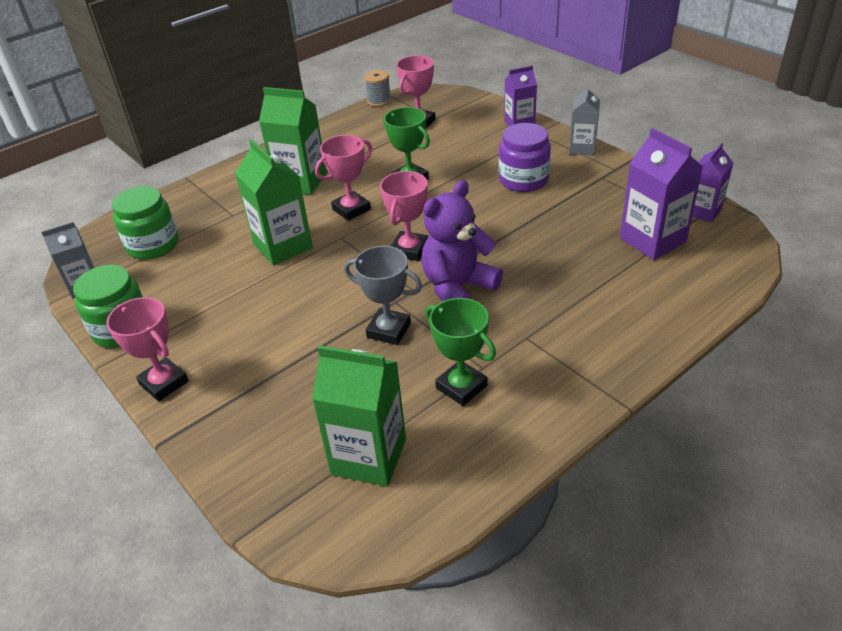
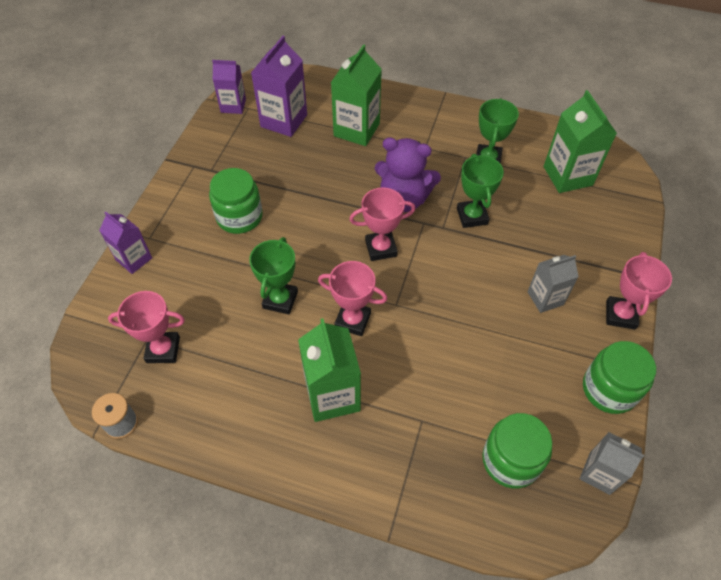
camera: 125 degrees left, 15 degrees up
green carton [235,139,313,265] -> green carton moved to [331,44,382,146]
grey trophy [344,246,422,345] -> green trophy [457,154,504,228]
purple jar [499,123,551,192] -> green jar [209,168,263,234]
grey carton [569,85,600,155] -> grey carton moved to [527,255,579,313]

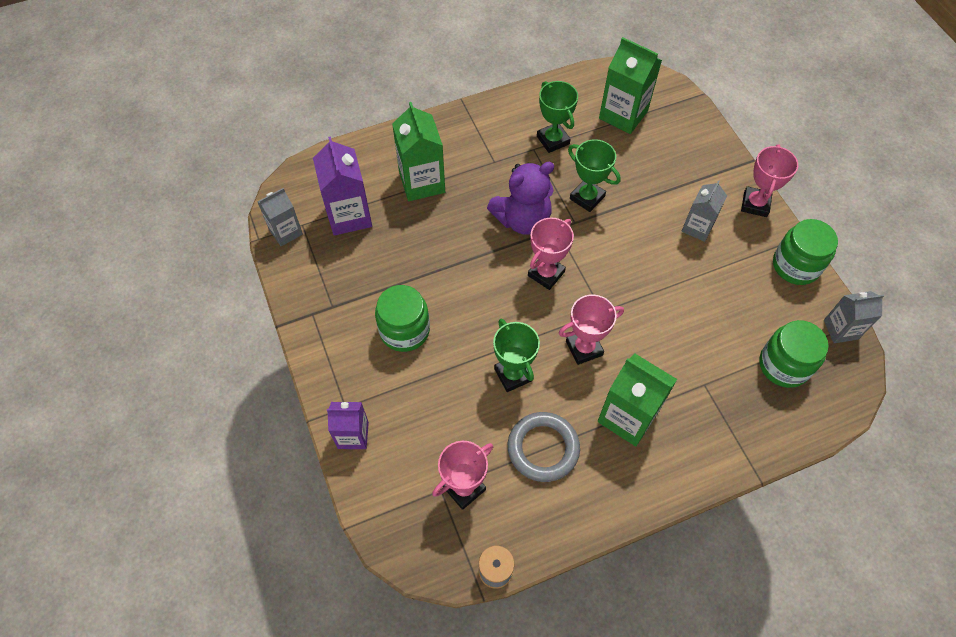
camera: 40 degrees left, 5 degrees up
purple carton [212,60,246,114] -> grey carton [257,188,303,246]
pink trophy [606,252,672,330] -> pink trophy turned 45 degrees clockwise [741,144,798,217]
none -> grey ring [508,412,580,482]

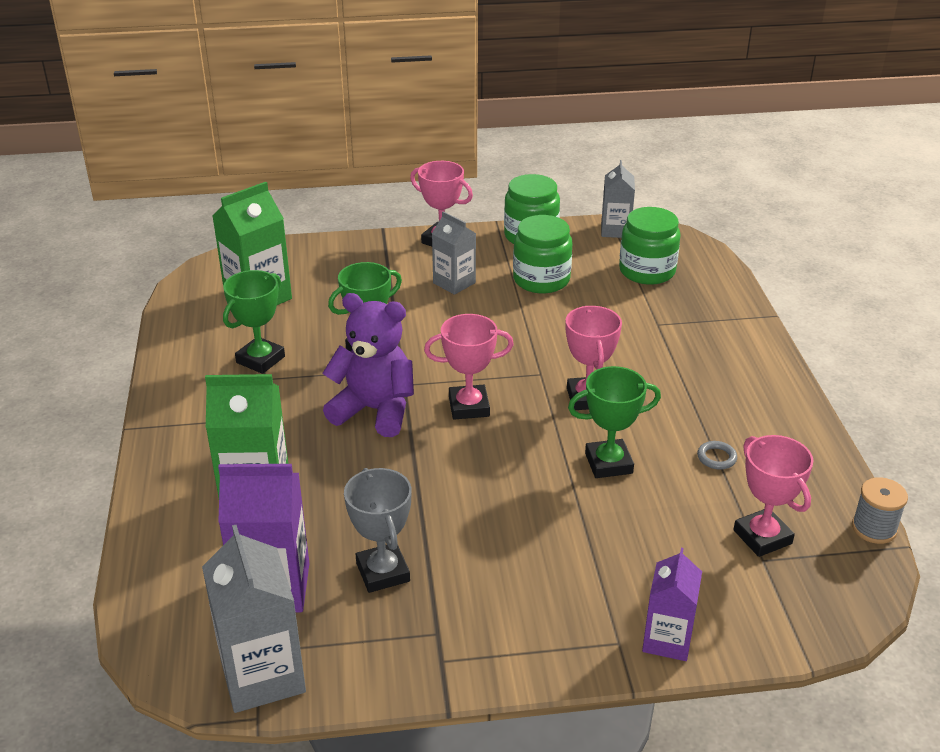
camera: 75 degrees left, 25 degrees down
grey carton [257,188,303,246] -> grey carton [202,525,306,713], size x1.57
green jar [375,285,430,352] -> green jar moved to [513,215,572,293]
purple teddy bear [487,162,554,235] -> purple teddy bear turned 60 degrees counterclockwise [322,293,414,437]
grey ring [508,412,580,482] -> grey ring [697,441,737,470], size x0.43
pink trophy [528,218,574,290] -> pink trophy turned 60 degrees counterclockwise [424,314,514,419]
green trophy [537,81,578,153] -> green trophy turned 45 degrees counterclockwise [223,270,285,374]
green carton [598,353,677,447] -> none
none -> grey trophy [344,468,412,593]

